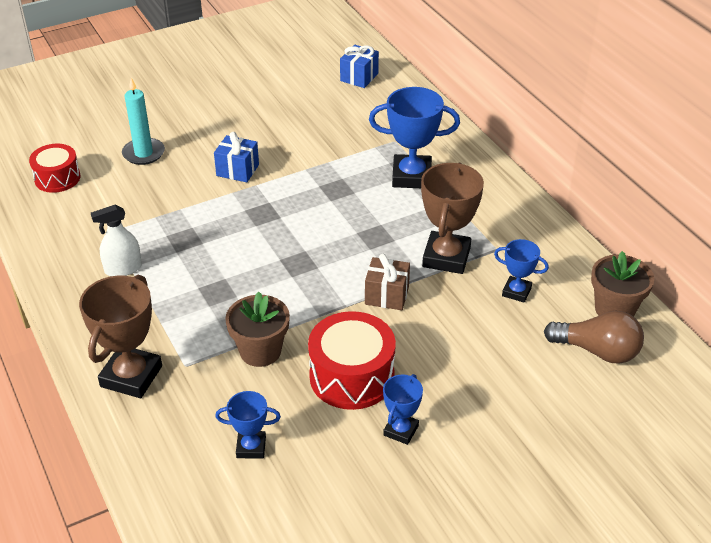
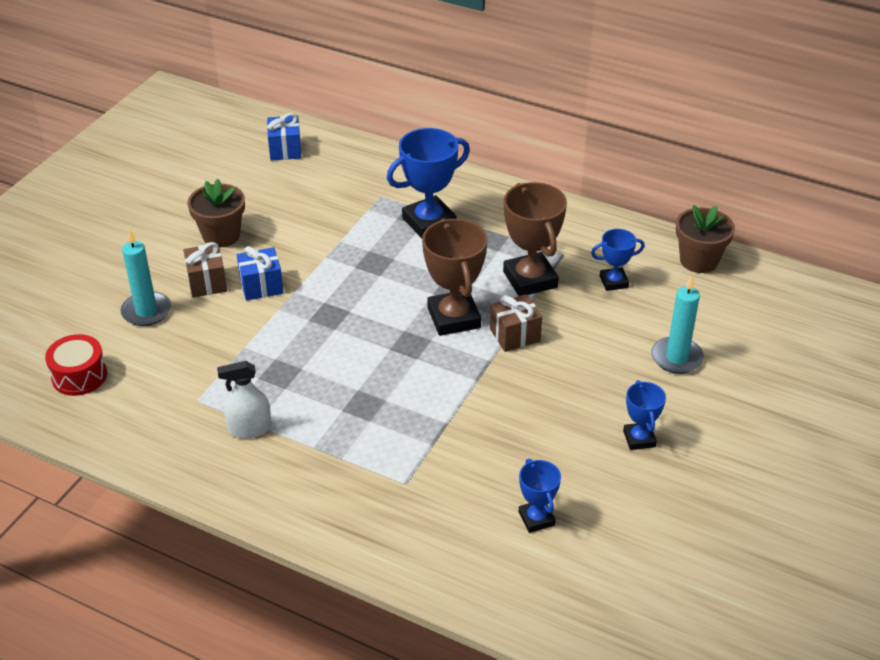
camera: 35 degrees left, 0 degrees up
brown trophy [79,275,162,398] -> brown trophy moved to [422,218,488,336]
white spray bottle [91,205,142,276] -> white spray bottle turned 45 degrees clockwise [217,361,271,438]
blue trophy [215,391,281,459] -> blue trophy turned 75 degrees counterclockwise [519,459,561,533]
brown flower pot [225,292,290,367] -> brown flower pot moved to [187,179,245,248]
red drum [308,311,396,410] -> none
brown light bulb [544,311,644,364] -> none
none -> brown gift [183,242,227,297]
none -> turquoise candle [651,275,704,374]

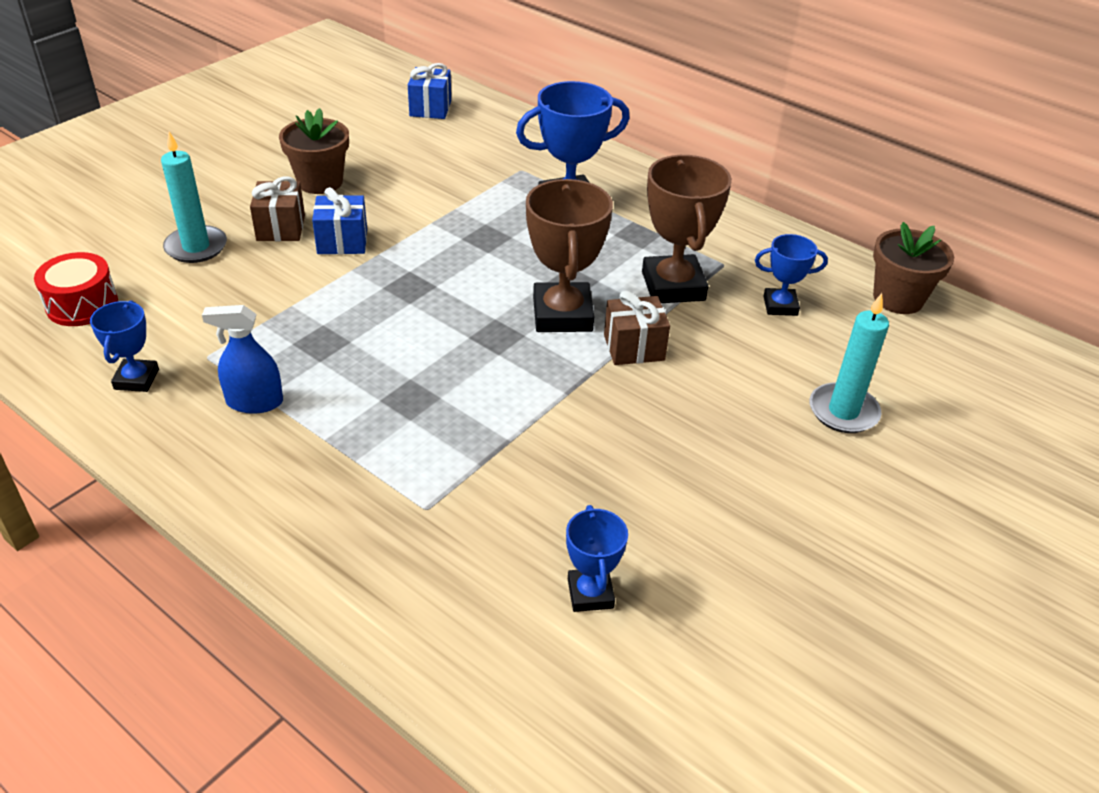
camera: 10 degrees right, 0 degrees up
white spray bottle [217,361,271,438] -> blue spray bottle [202,305,283,414]
blue trophy [623,380,666,450] -> blue trophy moved to [90,300,159,392]

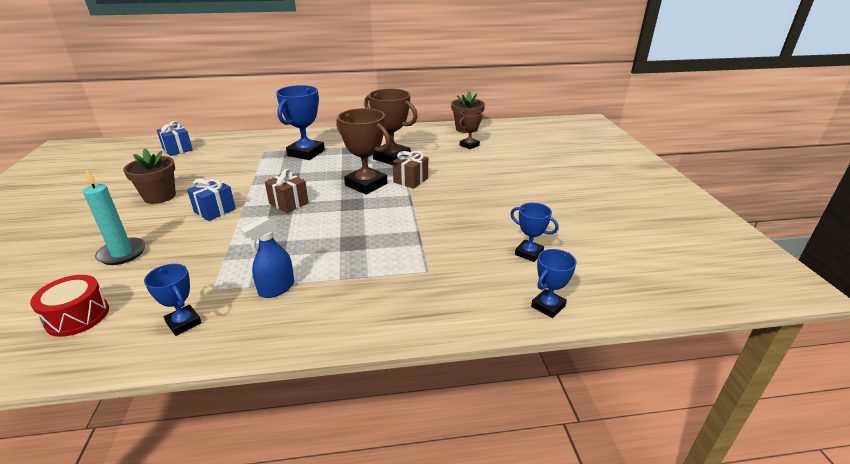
camera: 45 degrees left, 10 degrees down
brown gift [250,176,305,241] -> brown gift moved to [265,169,309,213]
blue trophy [755,234,828,316] -> blue trophy moved to [531,249,577,318]
turquoise candle [809,293,889,433] -> none
none -> brown trophy [459,110,483,149]

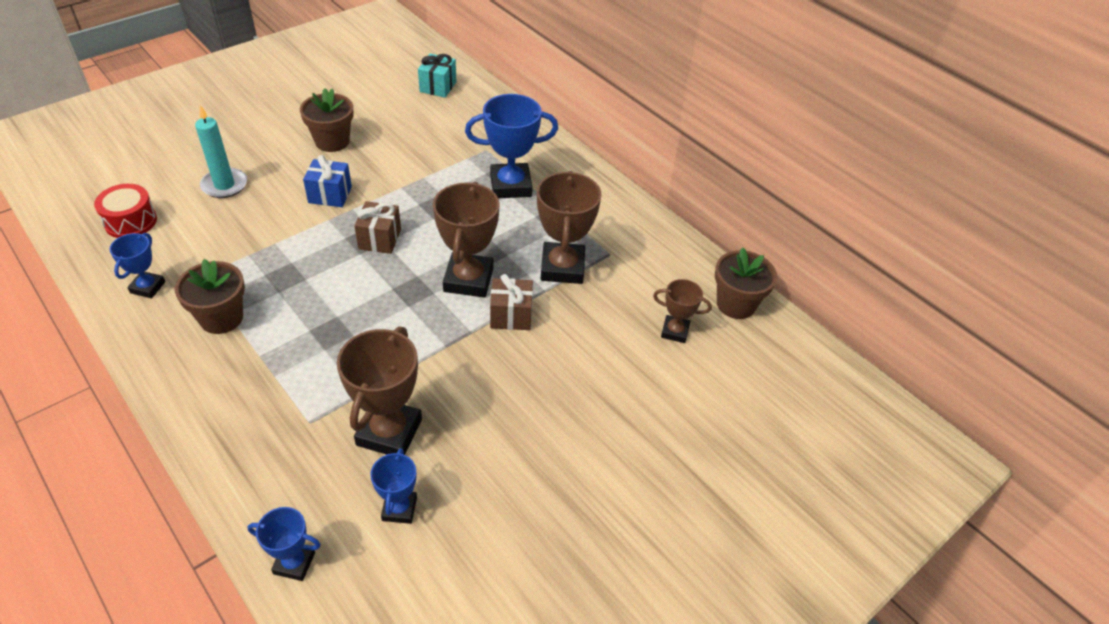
camera: 55 degrees right, 15 degrees up
blue gift [157,121,193,156] -> turquoise gift [418,54,456,98]
blue spray bottle [240,216,294,298] -> brown flower pot [175,259,245,334]
none -> brown trophy [337,326,422,455]

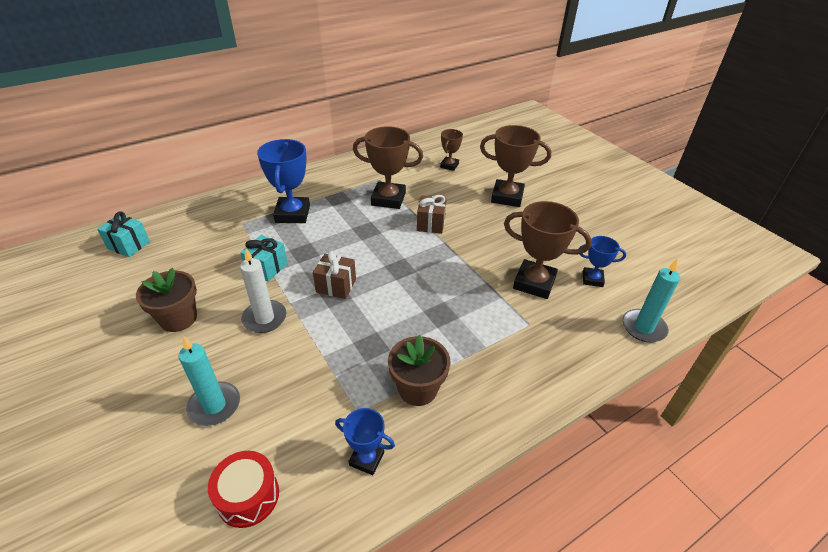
camera: 80 degrees left, 5 degrees down
blue trophy [247,507,321,581] -> turquoise candle [622,258,680,343]
blue gift [303,155,352,207] -> white candle [240,249,287,333]
brown trophy [433,182,500,298] -> brown trophy moved to [480,125,551,207]
brown flower pot [715,247,777,319] -> none
none -> turquoise gift [240,235,288,282]

